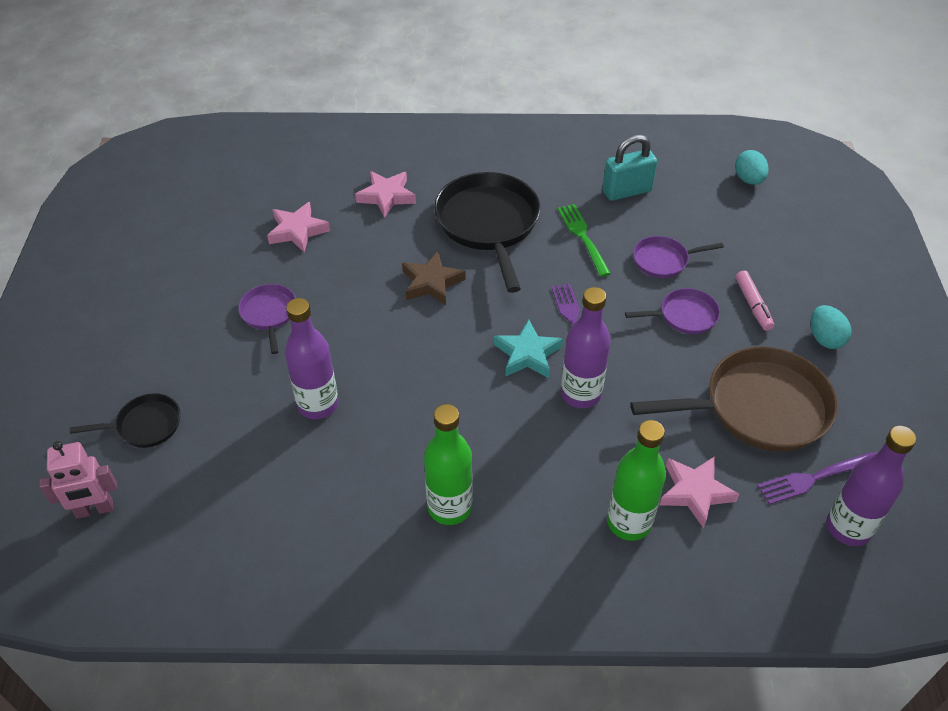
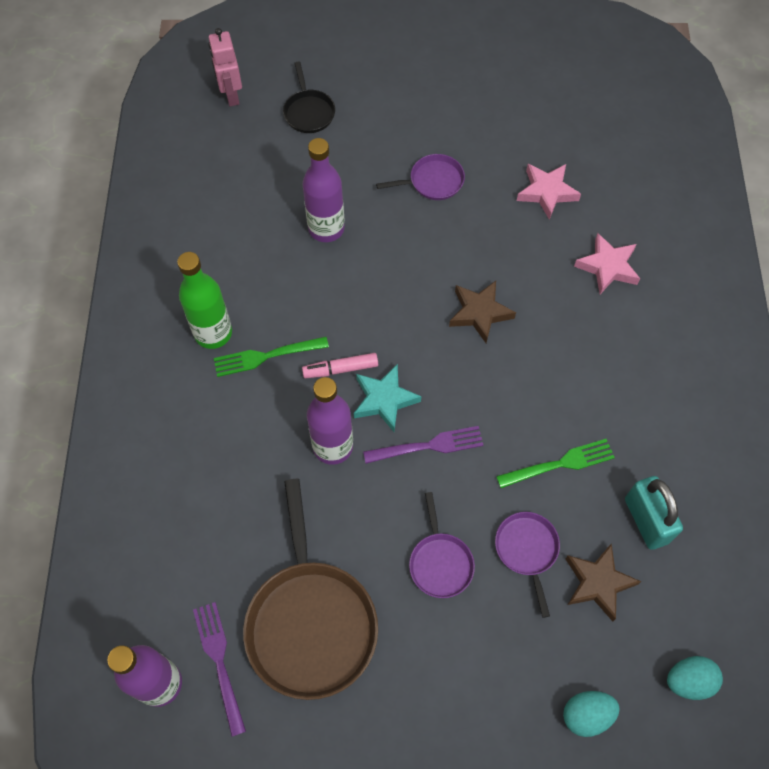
camera: 90 degrees right, 15 degrees up
black pan [434,172,541,293] -> none
green bottle [607,420,666,541] -> none
pink star [660,456,739,528] -> none
pink marker [736,271,774,331] -> pink marker moved to [302,353,378,378]
turquoise egg [811,305,851,349] -> turquoise egg moved to [563,691,620,737]
none -> green fork [214,337,329,377]
none -> brown star [566,543,641,621]

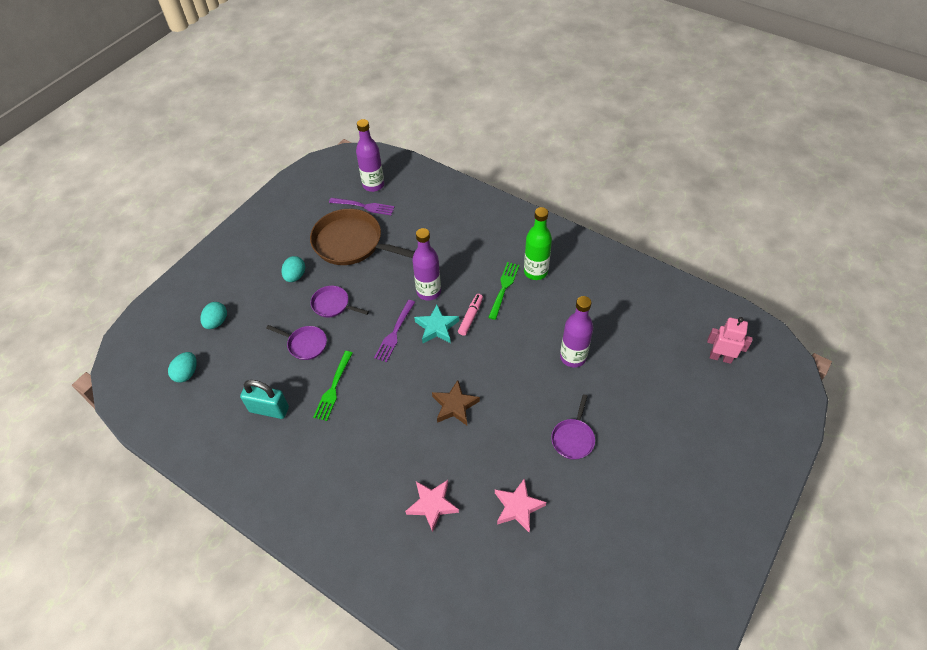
camera: 125 degrees right, 10 degrees down
black pan [283,61,335,133] -> none
brown star [566,543,641,621] -> none
none -> turquoise egg [281,256,305,282]

